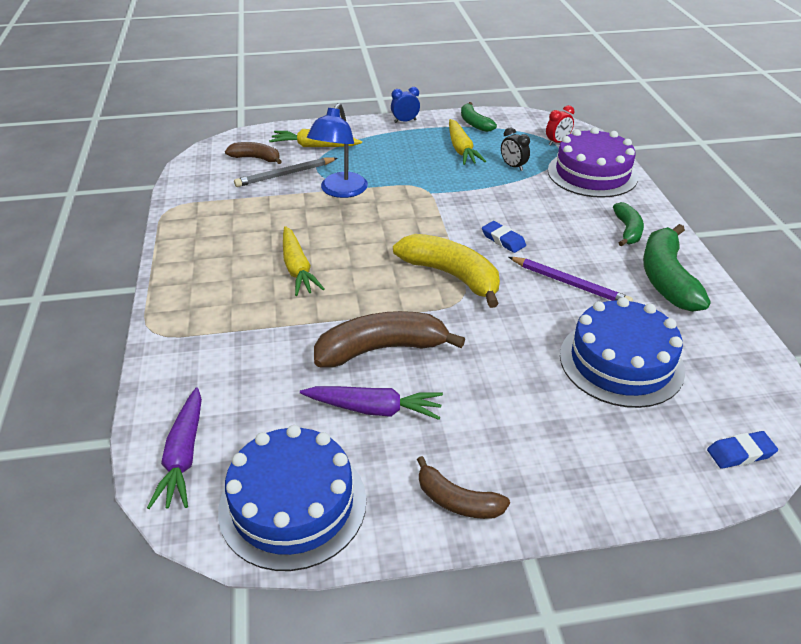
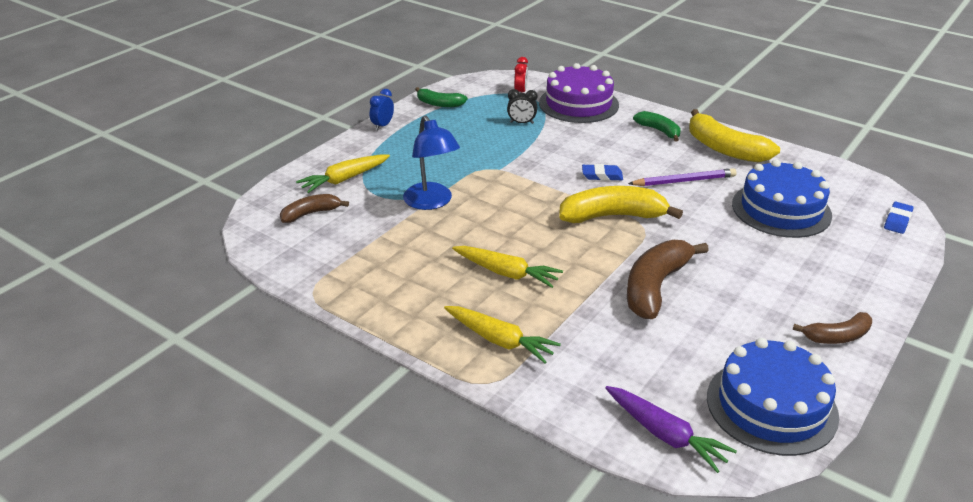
camera: 45 degrees left, 5 degrees down
grey pencil [234,157,338,187] -> none
purple carrot [300,386,443,420] -> none
yellow carrot [449,119,486,165] -> yellow carrot moved to [444,306,561,363]
green banana [643,224,711,312] -> yellow banana [689,109,780,162]

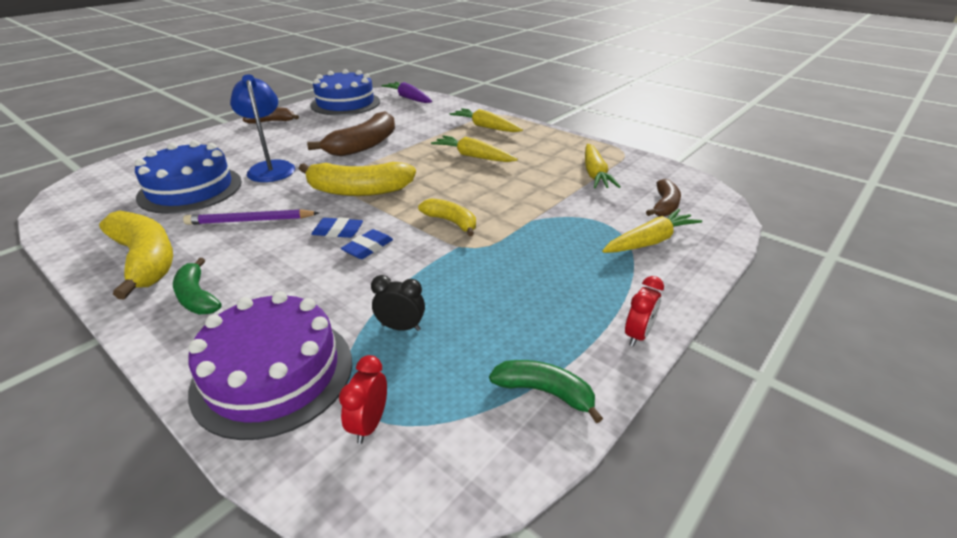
camera: 175 degrees left, 0 degrees up
brown banana [280,194,349,223] -> brown banana turned 45 degrees counterclockwise [646,179,681,217]
blue clock [370,89,394,130] -> red clock [625,276,664,347]
blue lamp [403,115,460,210] -> blue lamp moved to [230,74,295,182]
blue eraser [884,202,914,234] -> blue eraser moved to [341,229,393,259]
none -> yellow banana [418,199,476,236]
none -> yellow carrot [585,144,620,188]

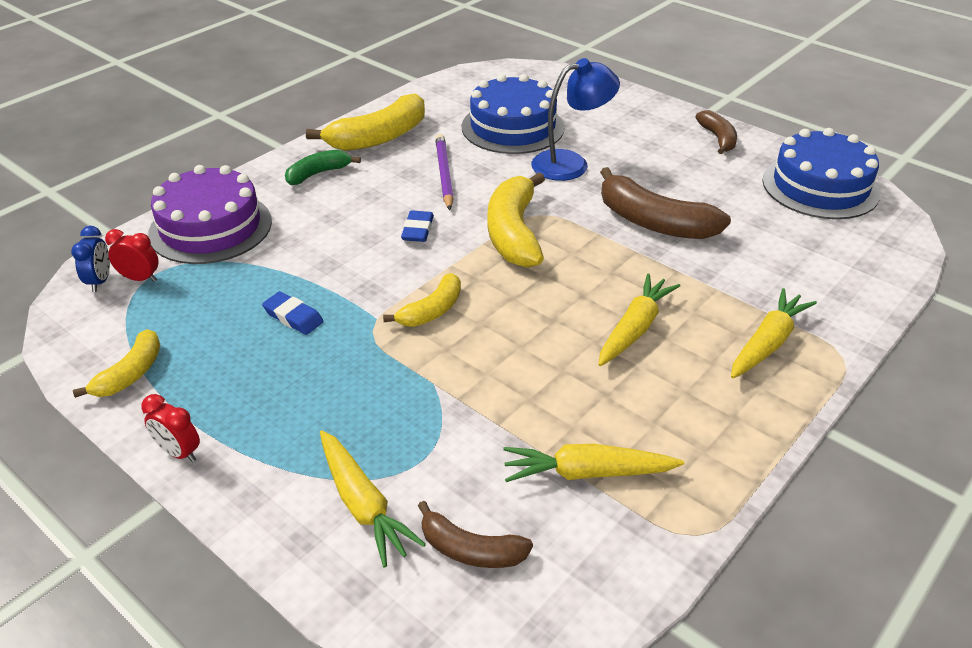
camera: 90 degrees right, 5 degrees up
blue eraser [341,229,393,259] -> blue eraser moved to [262,291,324,335]
black clock [371,275,425,331] -> none
purple carrot [382,82,432,103] -> none
green banana [489,360,603,423] -> yellow banana [73,329,160,398]
none -> blue clock [71,226,110,292]

